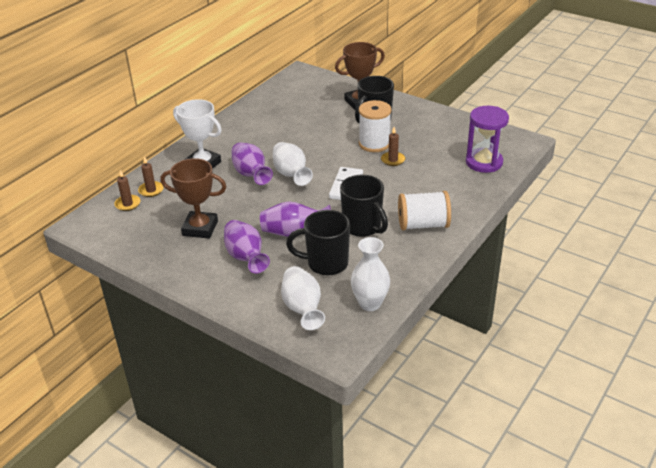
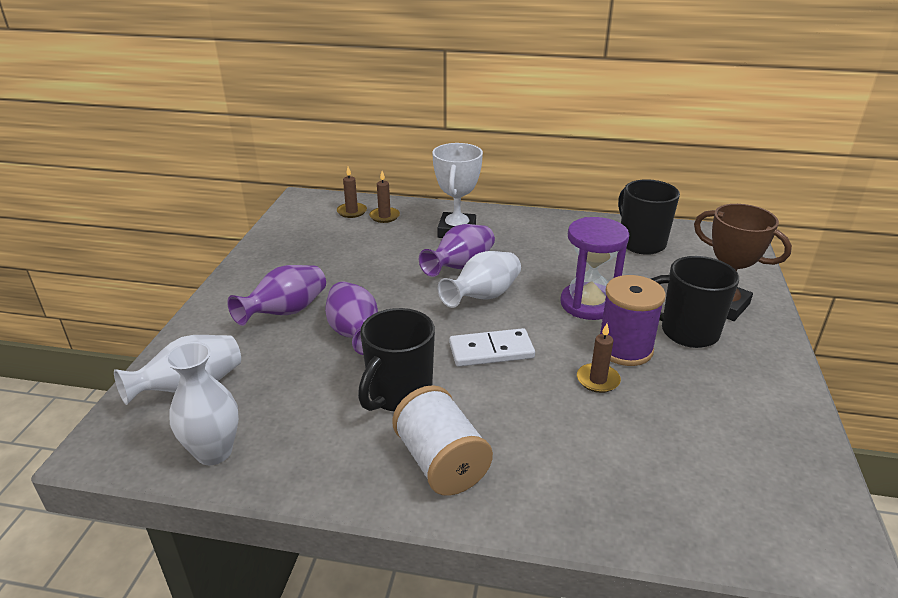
camera: 65 degrees right, 5 degrees down
brown trophy [160,158,226,239] -> none
black mug [286,210,350,275] -> black mug moved to [618,179,680,255]
white spool [359,100,392,152] -> purple spool [600,275,666,366]
purple hourglass [466,106,509,173] -> purple hourglass moved to [560,217,629,320]

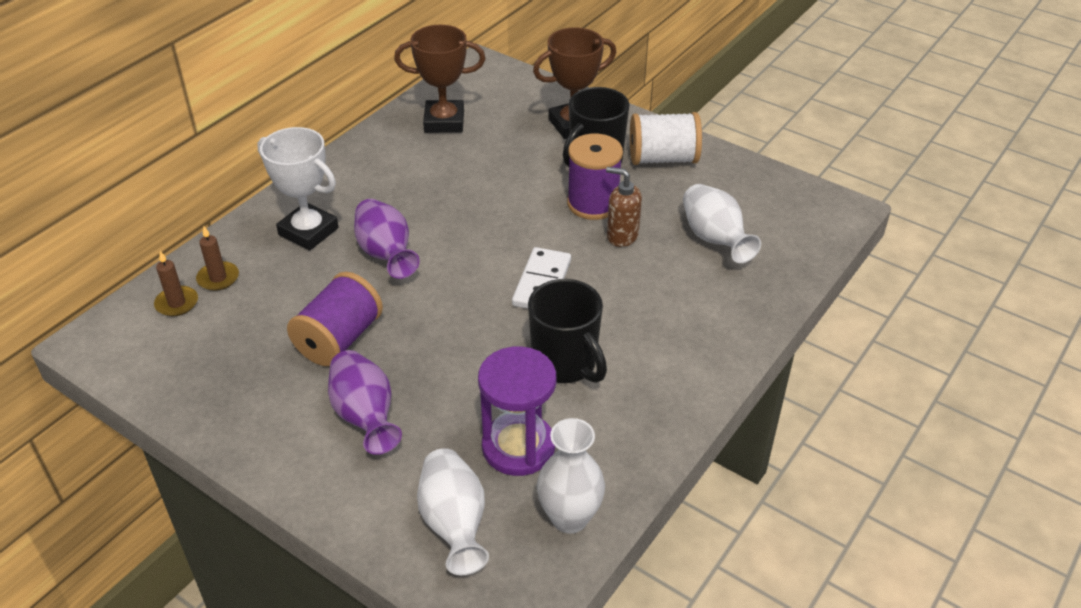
camera: 65 degrees left, 10 degrees up
purple vase [325,282,378,355] -> none
white spool [392,385,493,496] -> white spool moved to [630,112,702,165]
white vase [438,251,521,308] -> white vase moved to [683,184,761,263]
purple hourglass [560,217,629,320] -> purple hourglass moved to [478,346,556,476]
brown candle [577,324,621,393] -> brown soap dispenser [606,167,642,247]
black mug [618,179,680,255] -> brown trophy [394,25,485,133]
none -> purple spool [287,272,383,366]

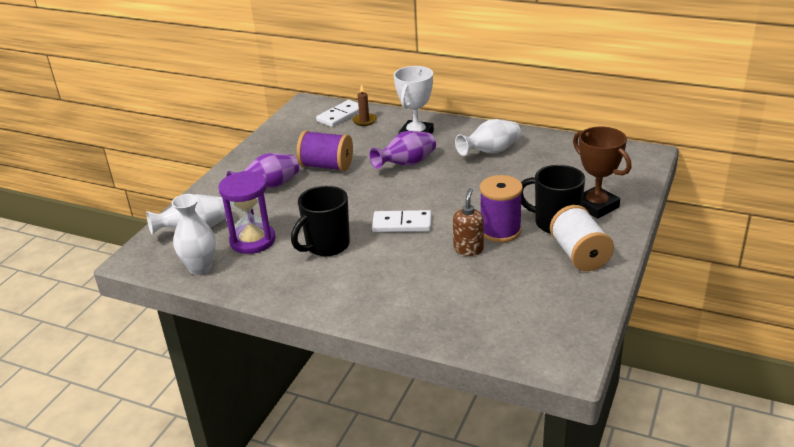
camera: 80 degrees right, 10 degrees down
brown candle [154,251,198,317] -> white domino [316,100,359,127]
brown trophy [394,25,485,133] -> none
white vase [683,184,761,263] -> white vase moved to [455,119,521,156]

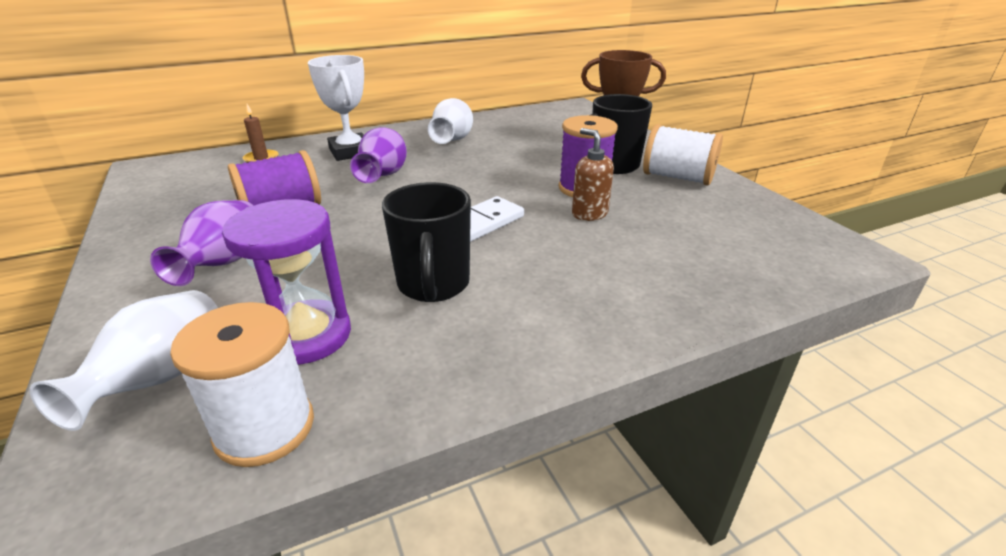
camera: 50 degrees left, 0 degrees up
white vase [172,194,216,275] -> white spool [170,302,314,467]
white domino [316,100,359,127] -> none

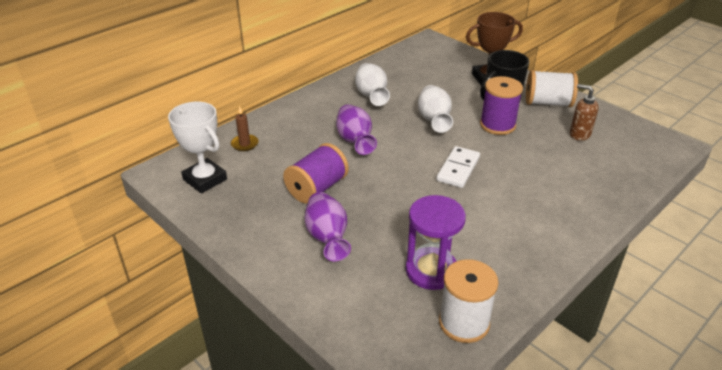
camera: 20 degrees left, 5 degrees up
white vase [30,290,218,431] -> white vase moved to [418,85,453,133]
white trophy [308,55,364,161] -> white trophy moved to [168,102,227,193]
black mug [382,182,471,302] -> none
brown soap dispenser [572,128,614,221] -> brown soap dispenser moved to [570,84,599,141]

